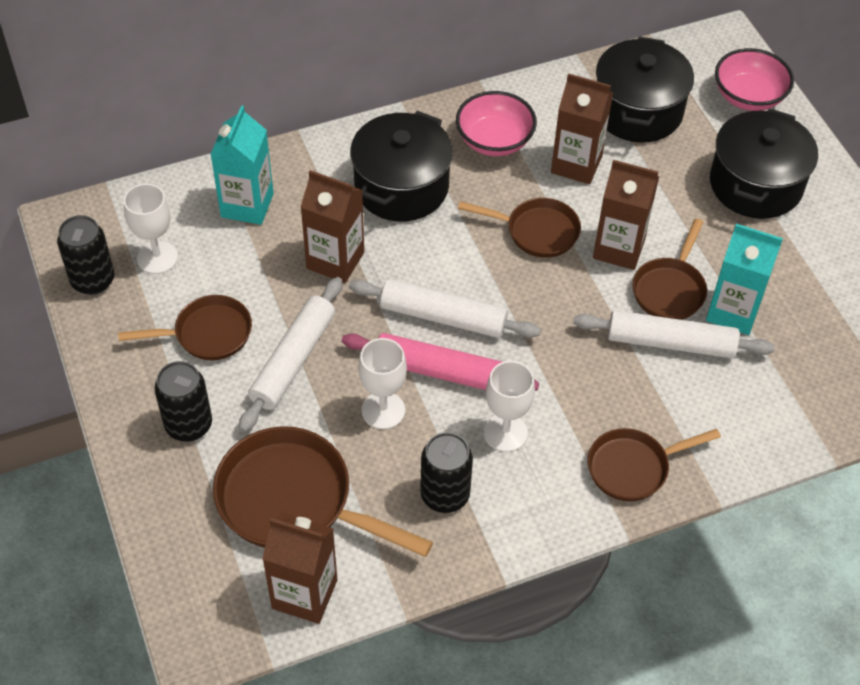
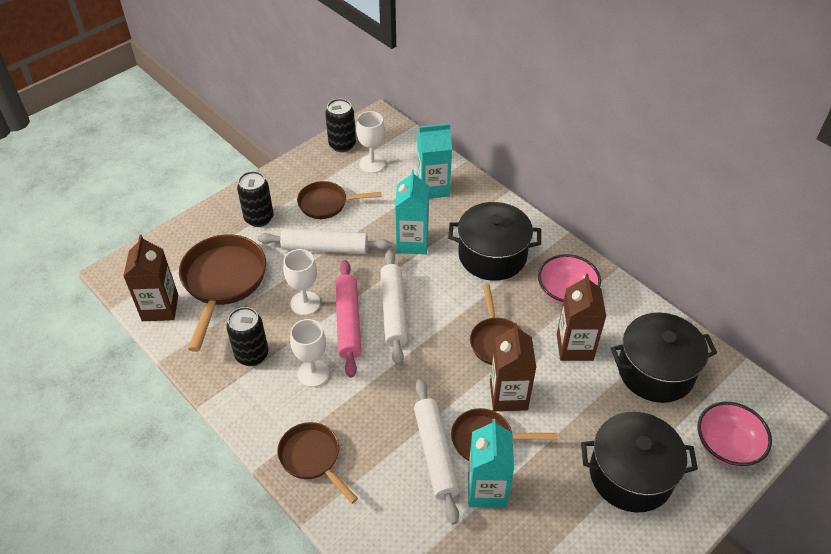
camera: 70 degrees right, 5 degrees down
brown pan [118,295,252,360] -> brown pan turned 120 degrees clockwise [297,181,381,219]
brown carton [301,170,364,283] -> turquoise carton [395,169,429,254]

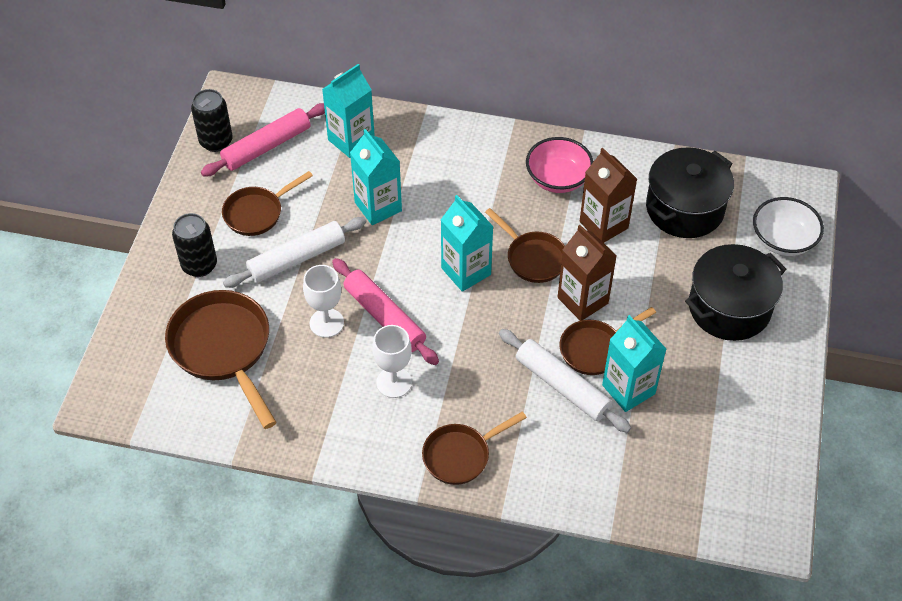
camera: 35 degrees left, 5 degrees up
brown carton [123,235,178,321] -> none
black can [226,307,268,366] -> none
brown pan [277,422,358,504] -> brown pan turned 45 degrees counterclockwise [422,411,527,485]
white goblet [356,111,385,173] -> pink rolling pin [201,103,325,177]
white rolling pin [380,250,408,365] -> none
black pot [448,202,541,281] -> none
pink bowl [698,402,772,467] -> white bowl [753,197,824,256]
none -> turquoise carton [441,195,494,292]

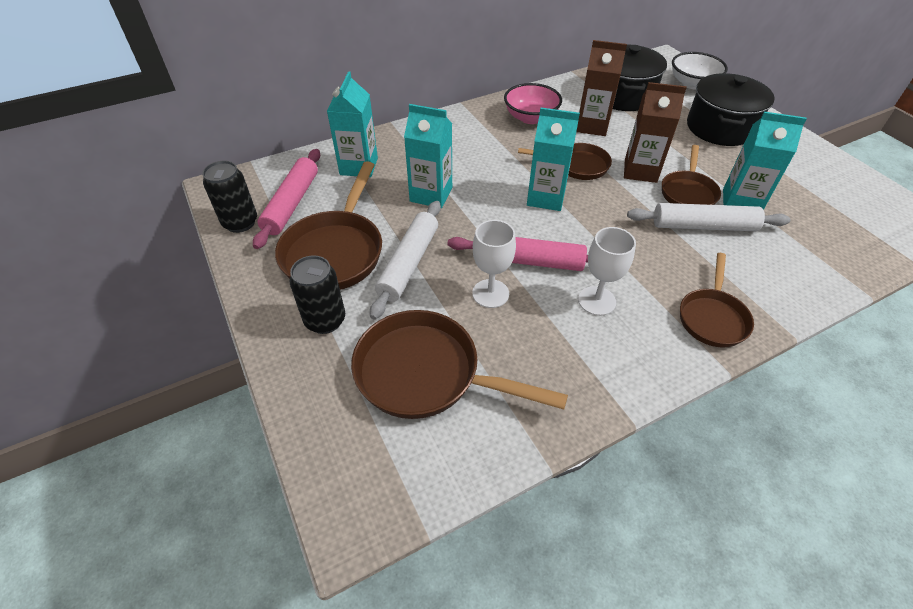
camera: 40 degrees left, 5 degrees down
brown pan [222,171,313,236] -> brown pan [275,161,382,290], size x1.64

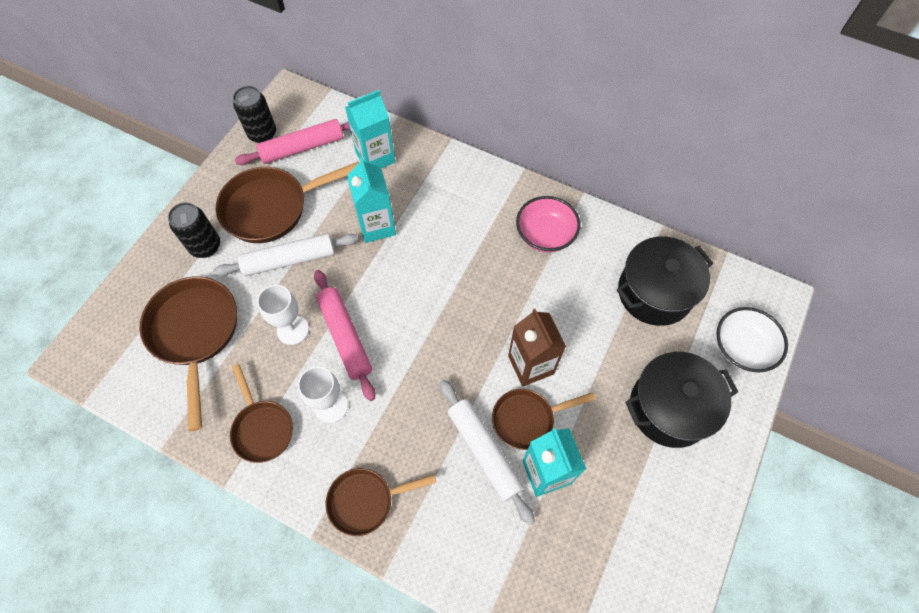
camera: 55 degrees right, 15 degrees up
brown pan [518,143,612,180] -> brown pan moved to [230,364,293,463]
turquoise carton [527,108,580,211] -> none
brown carton [576,40,627,136] -> none

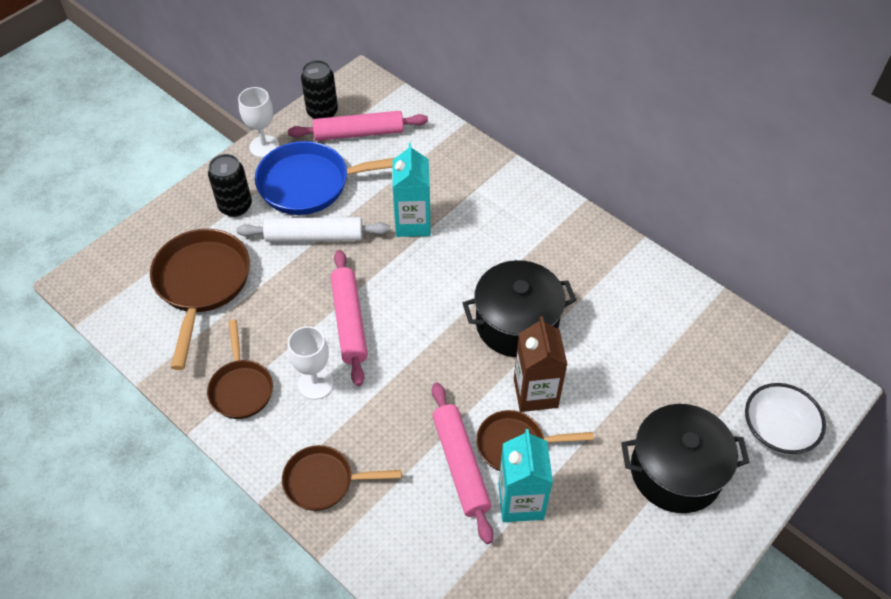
camera: 15 degrees right, 10 degrees down
brown pan [216,161,359,243] -> blue pan [255,141,396,215]
white goblet [257,285,309,345] -> white goblet moved to [238,87,279,158]
turquoise carton [345,90,395,169] -> none
white rolling pin [440,380,535,525] -> pink rolling pin [432,383,493,544]
pink bowl [516,196,580,253] -> none
black pot [617,236,713,326] -> black pot moved to [463,260,576,357]

